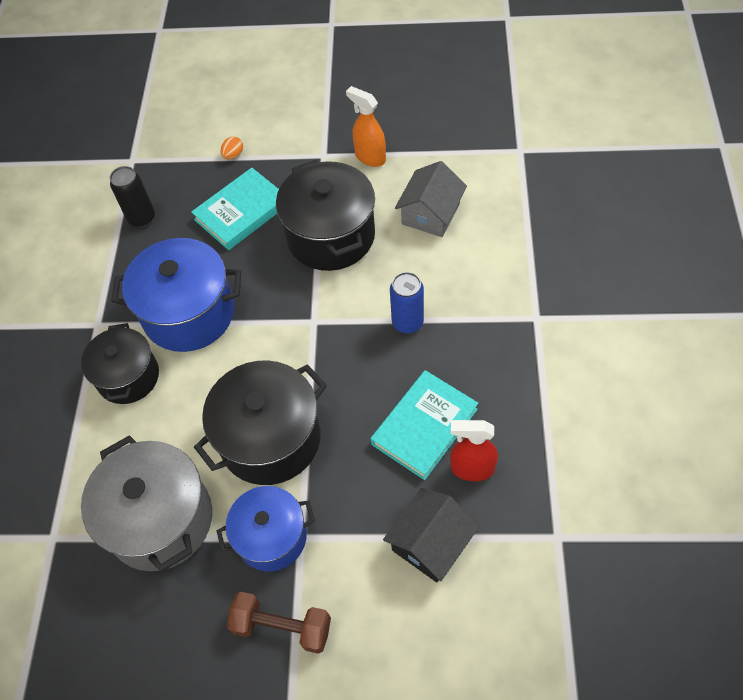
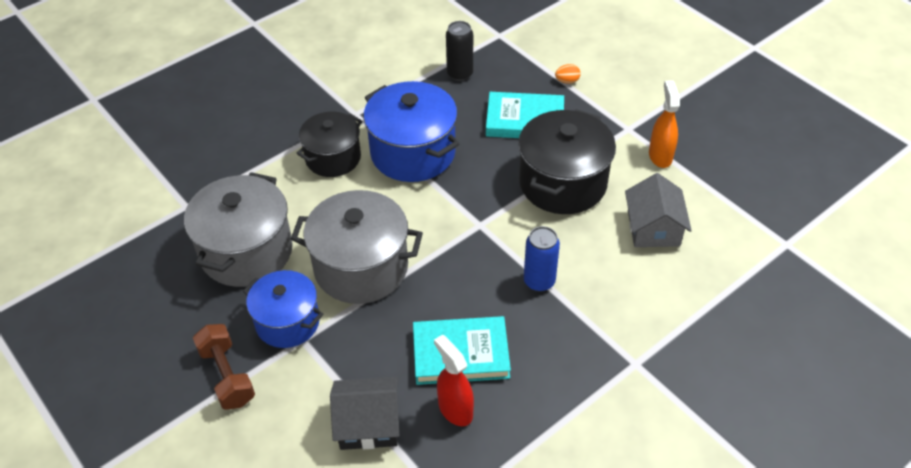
camera: 45 degrees right, 10 degrees down
black pot [194,360,327,485] -> grey pot [291,190,423,304]
grey house [395,161,467,237] -> grey house turned 75 degrees counterclockwise [625,173,692,247]

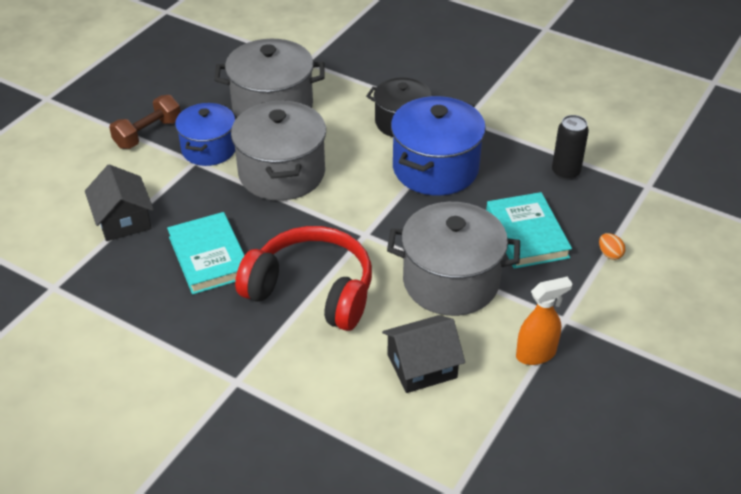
camera: 70 degrees right, 5 degrees down
red spray bottle [434,335,474,426] -> none
black pot [518,109,616,214] -> grey pot [387,202,520,316]
blue can [524,226,560,292] -> red headphones [235,226,372,331]
grey house [625,173,692,247] -> black house [382,315,465,393]

